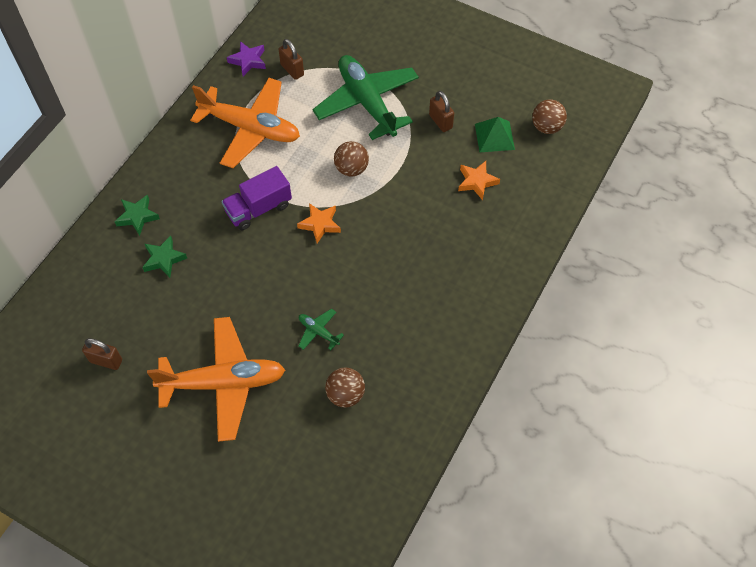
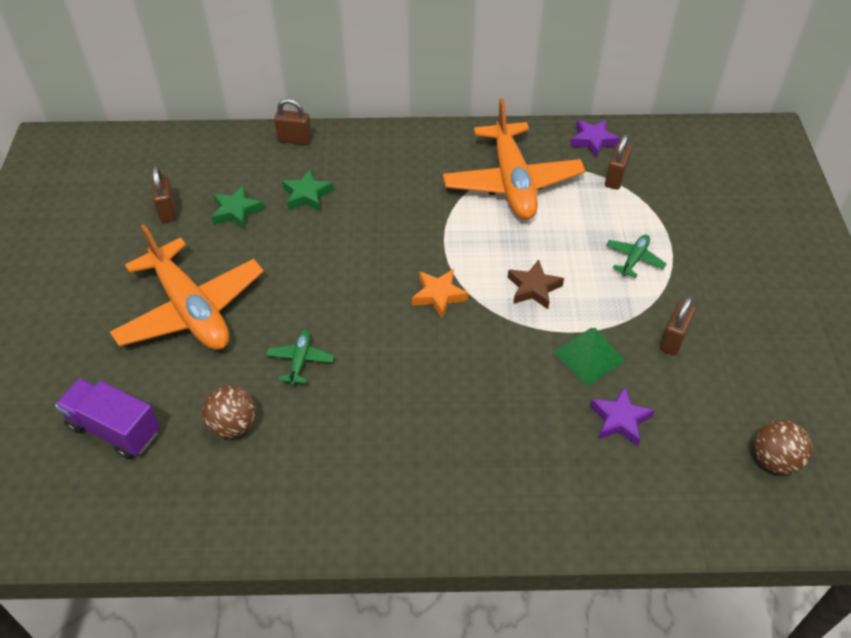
camera: 60 degrees right, 10 degrees down
green star [114,195,160,236] -> green star moved to [212,185,264,230]
purple truck [221,166,292,230] -> purple truck moved to [55,378,160,459]
green plane [312,55,419,140] -> green plane [606,235,667,278], size x0.41
brown ball [334,141,369,177] -> brown star [508,260,564,309]
orange star [458,161,500,200] -> purple star [590,387,655,446]
green pyramid [475,117,515,152] -> green pyramid moved to [553,328,625,386]
none -> brown padlock [274,98,312,145]

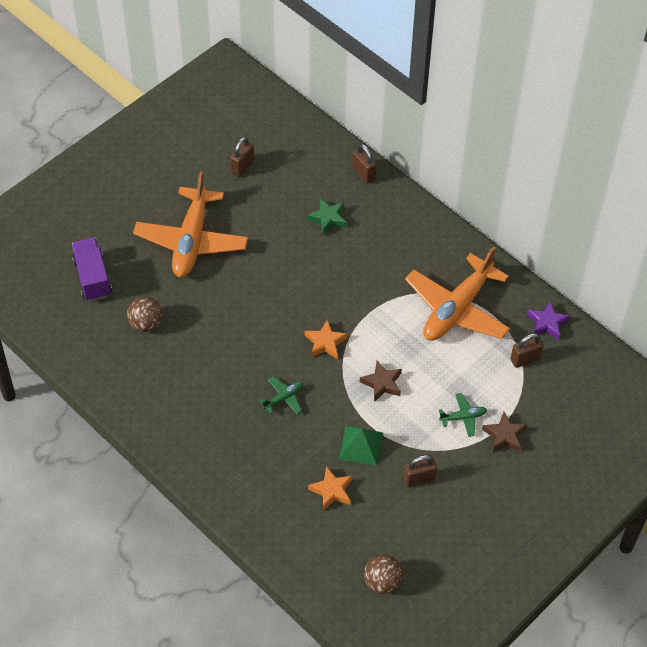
camera: 45 degrees right, 5 degrees up
green star [212,185,264,230] -> none
green plane [266,330,334,386] -> green plane moved to [259,376,303,414]
purple star [590,387,655,446] -> orange star [308,466,352,511]
none -> brown star [482,412,527,452]

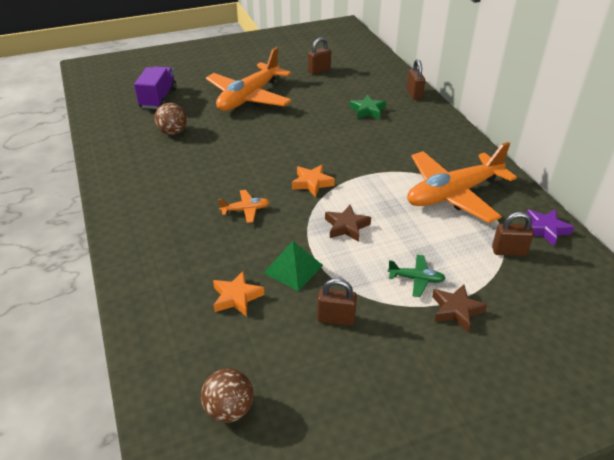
camera: 25 degrees right, 15 degrees down
green plane [259,376,303,414] -> orange plane [218,190,269,223]

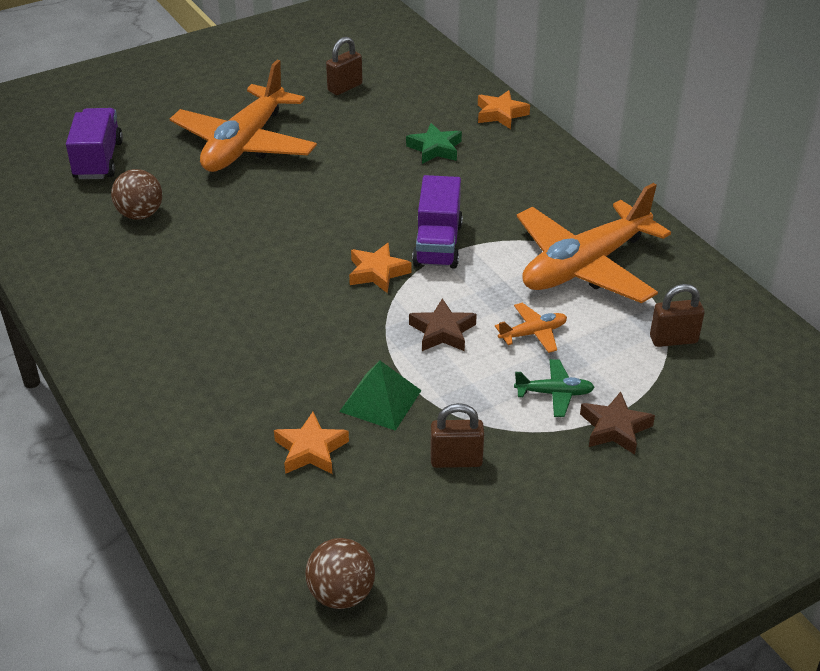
camera: 10 degrees left, 0 degrees up
orange plane [218,190,269,223] -> orange plane moved to [495,303,567,353]
brown padlock [407,59,425,100] -> orange star [478,90,530,129]
purple star [527,209,574,246] -> none
none -> purple truck [412,175,463,269]

